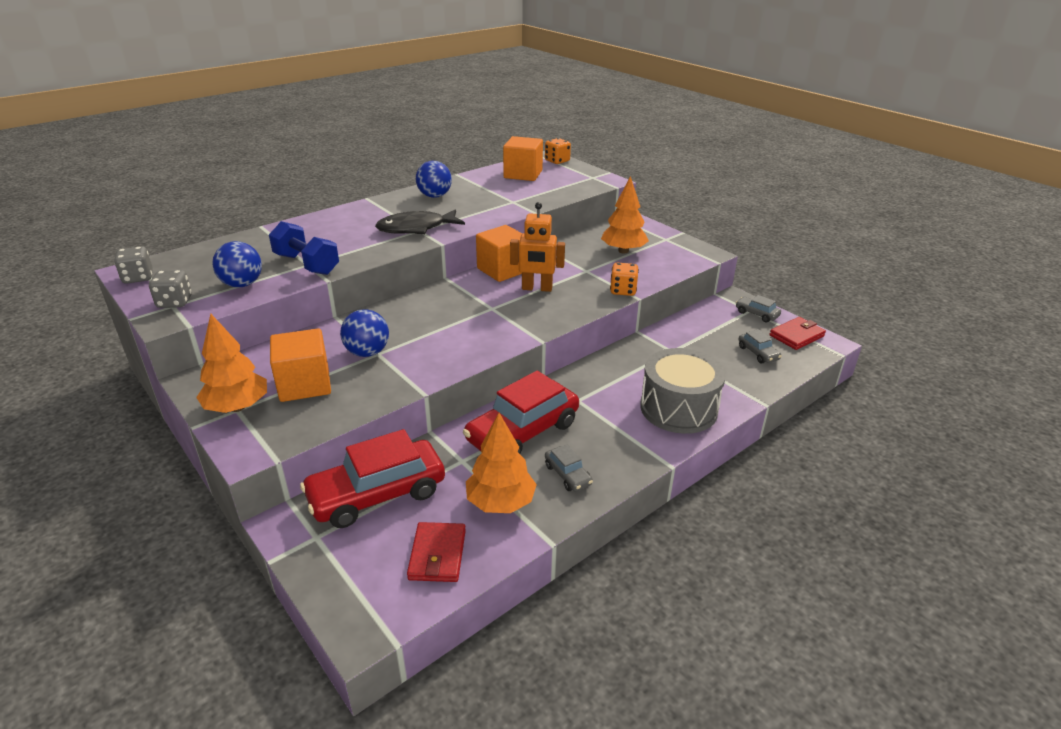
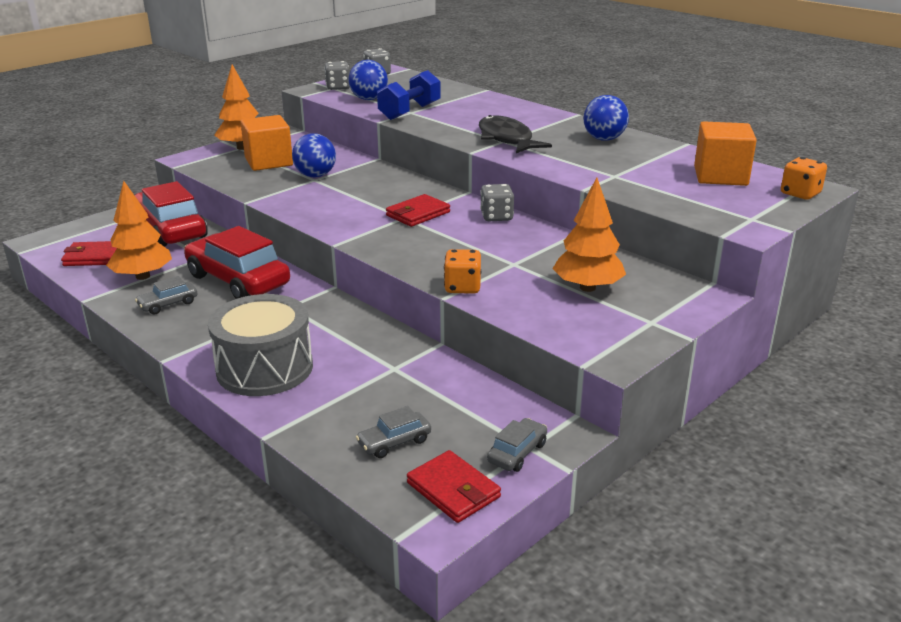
camera: 85 degrees right, 5 degrees down
orange cube [476,225,522,282] -> grey dice [480,184,514,221]
orange robot [510,202,565,292] -> none
none -> red wallet [386,194,450,227]

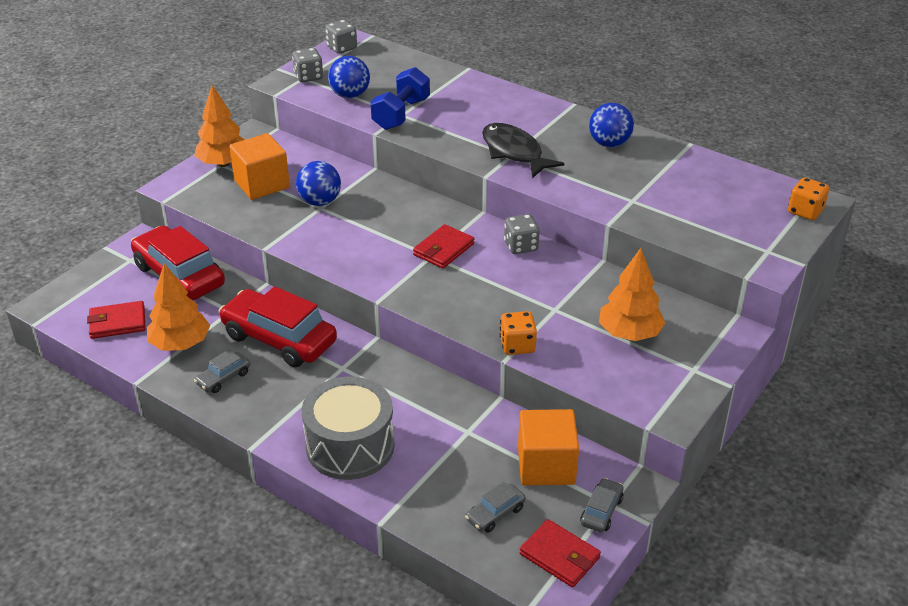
camera: 10 degrees left, 10 degrees up
orange cube [694,121,757,186] -> orange cube moved to [518,409,579,486]

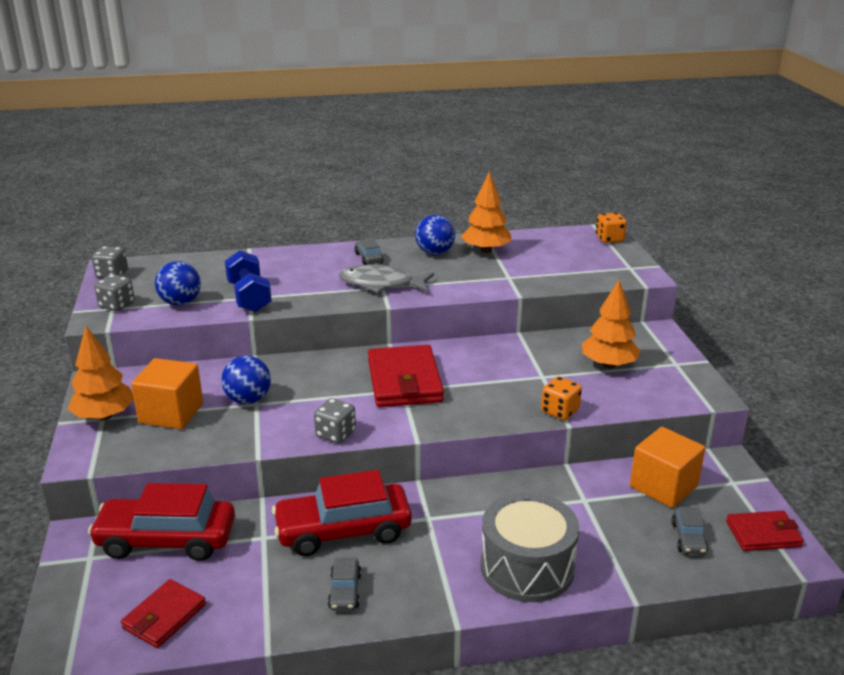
camera: 45 degrees left, 10 degrees down
orange tree [147,263,210,351] -> orange tree moved to [461,172,511,253]
red wallet [413,224,474,269] -> red wallet [368,345,444,407], size x1.71
black fish [482,123,564,178] -> grey fish [339,265,434,293]
grey dice [504,214,540,254] -> grey dice moved to [314,398,356,444]
grey car [580,478,624,532] -> grey car moved to [354,239,384,265]

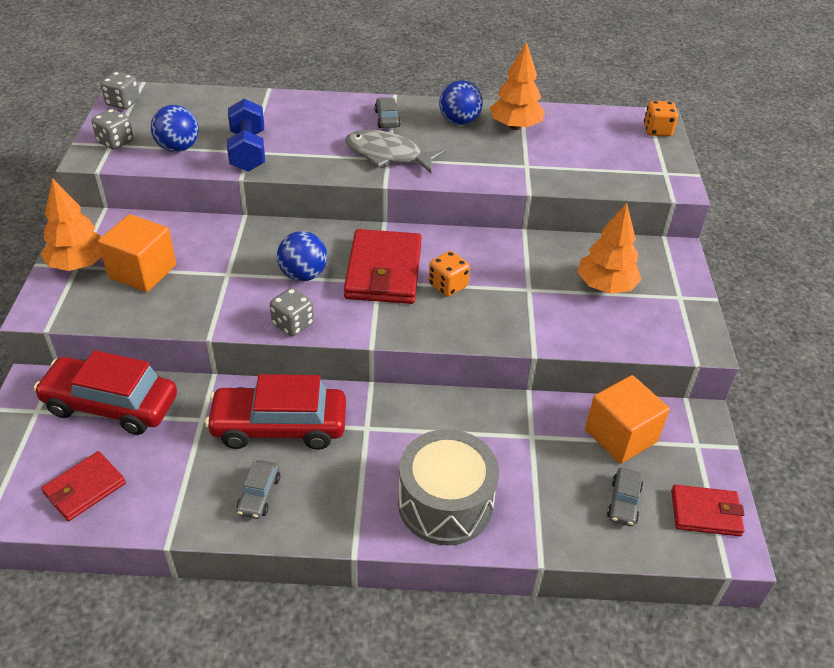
camera: 10 degrees right, 15 degrees up
blue ball [221,355,271,404] -> blue ball moved to [277,231,327,281]
orange dice [541,376,582,420] -> orange dice moved to [429,251,470,297]

